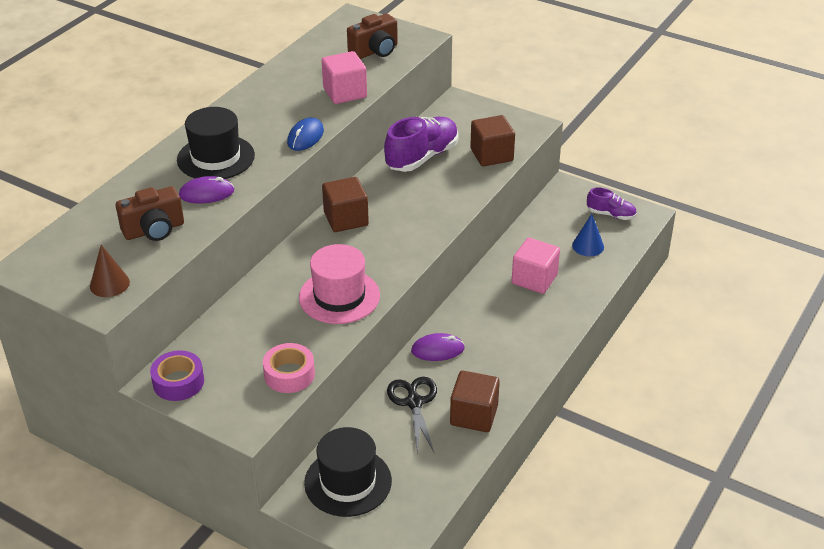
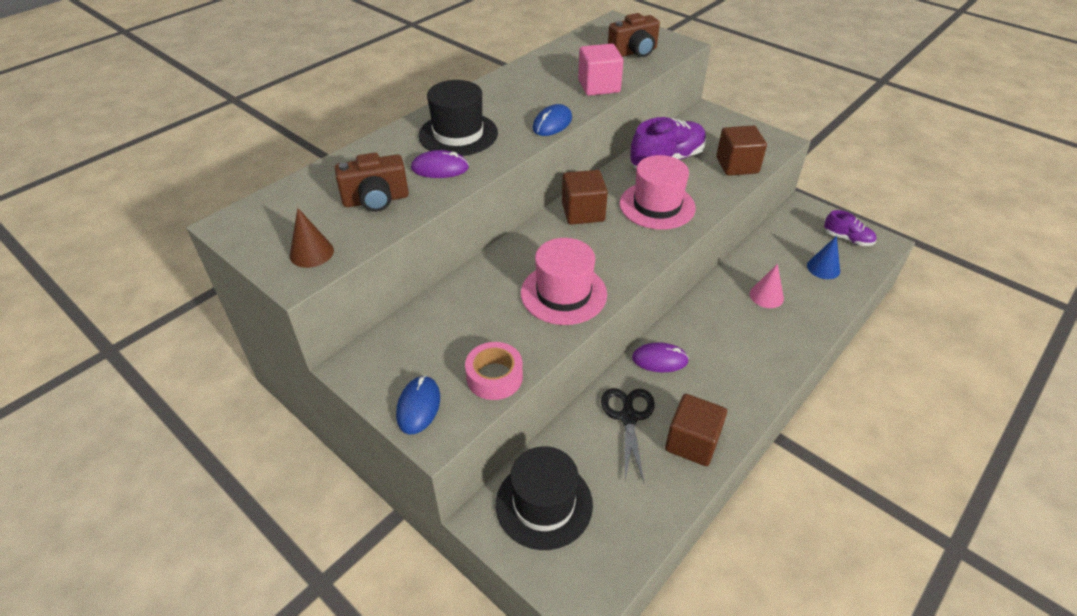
camera: 10 degrees right, 5 degrees up
purple tape [150,350,204,401] -> none
pink cube [512,238,560,294] -> pink cone [750,264,784,308]
none -> blue mouse [396,375,440,434]
none -> pink hat [620,155,696,230]

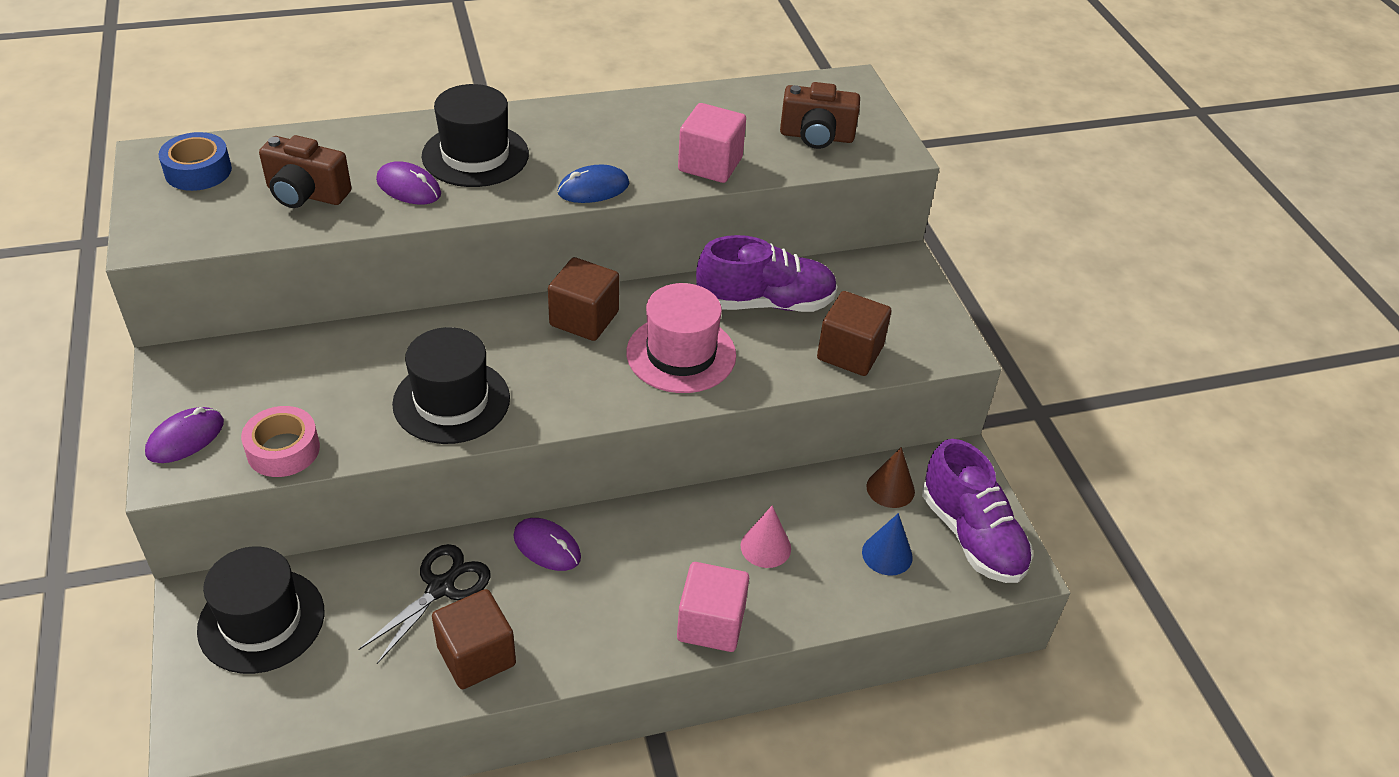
camera: 30 degrees right, 0 degrees up
brown cone [290,208,334,268] -> brown cone moved to [866,447,915,508]
blue mouse [396,375,440,434] -> purple mouse [145,407,224,463]
pink hat [521,238,607,325] -> black hat [392,327,510,444]
purple shoe [824,210,876,246] -> purple shoe [922,439,1033,583], size x1.82
none -> blue tape [159,132,232,191]
none -> pink cube [677,562,749,652]

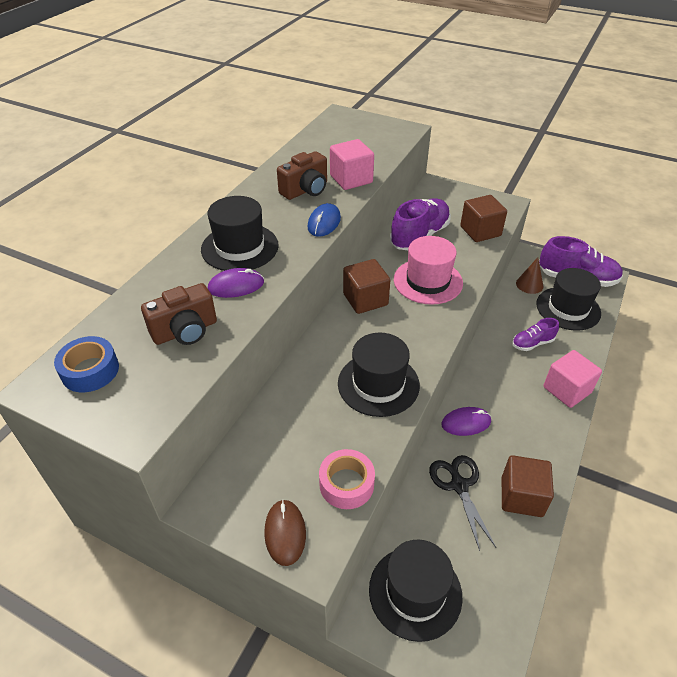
camera: 45 degrees left, 0 degrees up
purple mouse [145,407,224,463] -> brown mouse [264,499,306,566]
pink cone [741,506,791,568] -> purple shoe [512,318,559,351]
brown camera [780,82,860,149] -> brown camera moved to [277,151,327,200]
blue cone [862,513,913,575] -> black hat [536,268,601,331]

